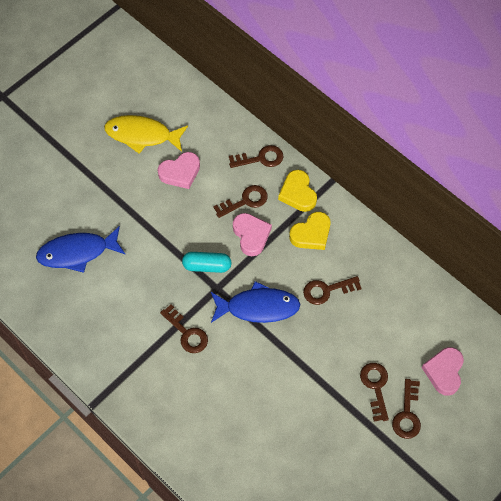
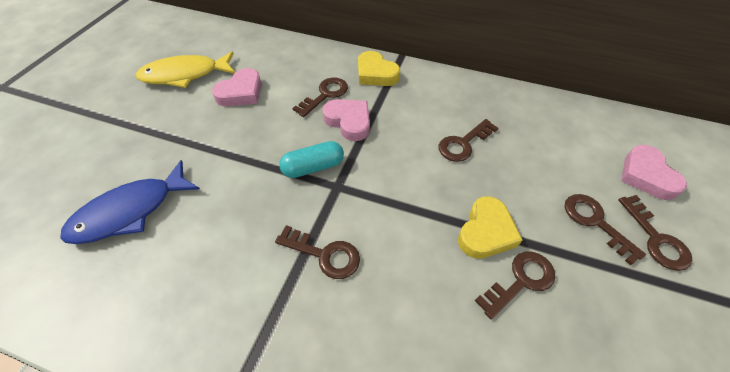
camera: 25 degrees left, 10 degrees down
blue fish [211,281,300,323] -> none
brown key [229,145,283,168] -> brown key moved to [475,252,555,319]
yellow heart [289,212,331,250] -> yellow heart moved to [458,196,522,259]

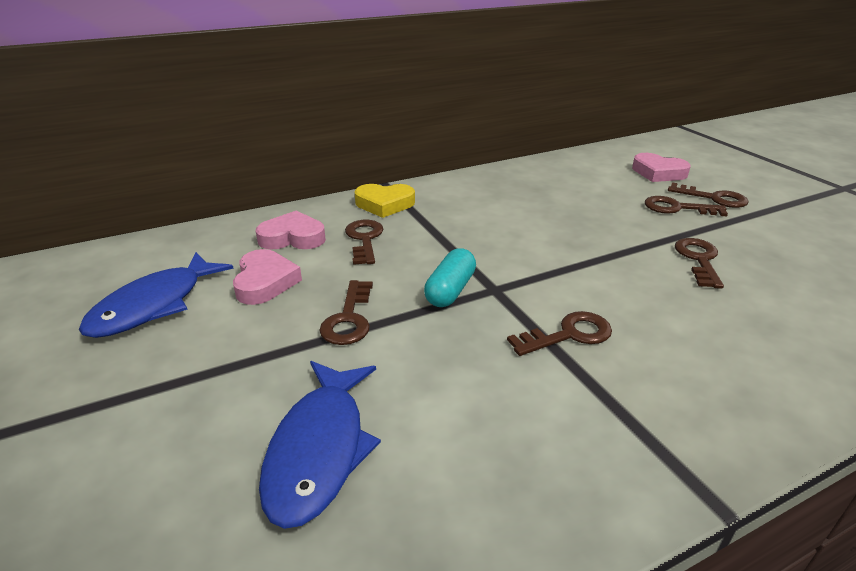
camera: 45 degrees left, 20 degrees down
yellow fish [135,52,235,88] -> blue fish [79,252,234,338]
pink heart [322,99,370,141] -> pink heart moved to [256,211,326,250]
brown key [439,119,498,162] -> brown key moved to [319,280,373,345]
yellow heart [458,196,522,259] -> none

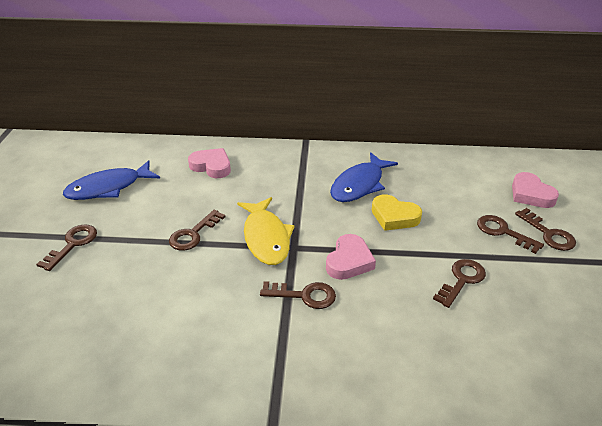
camera: 30 degrees right, 5 degrees up
pink heart [233,249,302,305] -> pink heart moved to [326,234,376,280]
blue fish [259,361,381,529] -> blue fish moved to [330,152,398,202]
brown key [345,220,383,265] -> brown key moved to [36,225,97,271]
yellow heart [354,184,415,218] -> yellow heart moved to [372,194,422,231]
turquoise capsule [424,248,476,307] -> yellow fish [237,197,295,265]

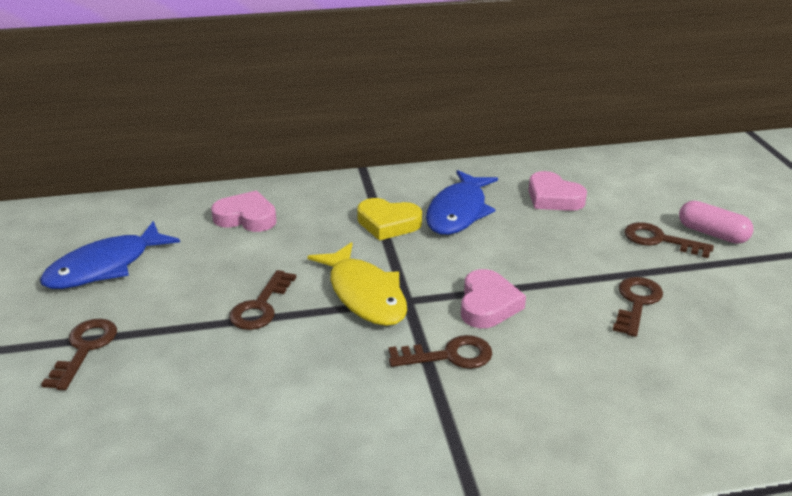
camera: 15 degrees left, 5 degrees down
yellow heart [372,194,422,231] -> yellow heart moved to [357,198,422,241]
pink heart [512,172,559,208] -> pink heart moved to [528,171,587,211]
brown key [515,208,576,251] -> pink capsule [679,201,753,244]

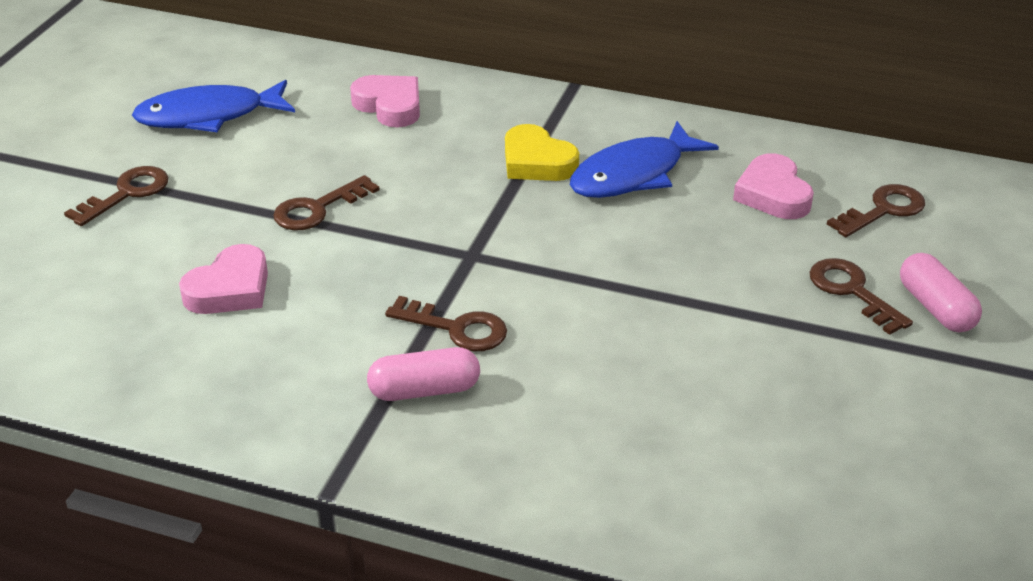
camera: 30 degrees right, 5 degrees up
yellow fish [307,242,407,326] -> none
pink heart [461,269,526,328] -> pink heart moved to [179,244,268,314]
brown key [613,277,663,337] -> brown key moved to [827,184,925,237]
none -> pink capsule [367,347,480,401]

